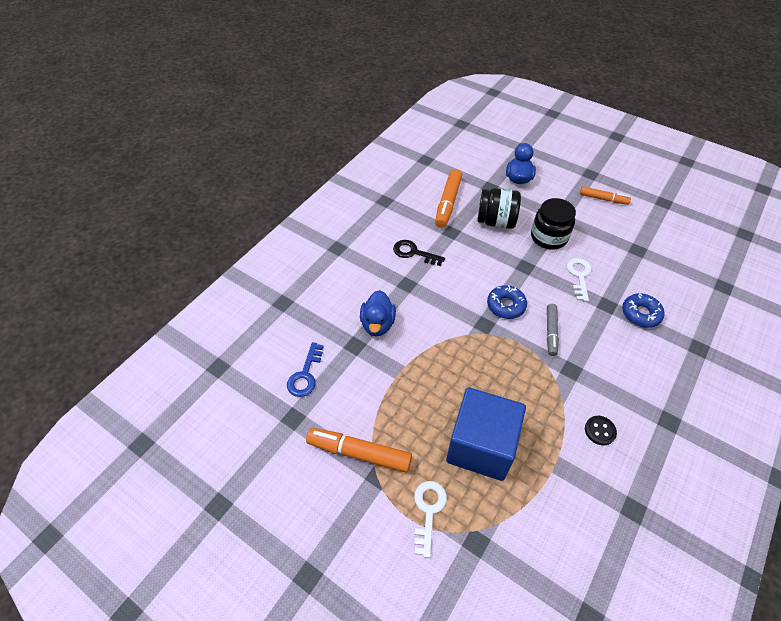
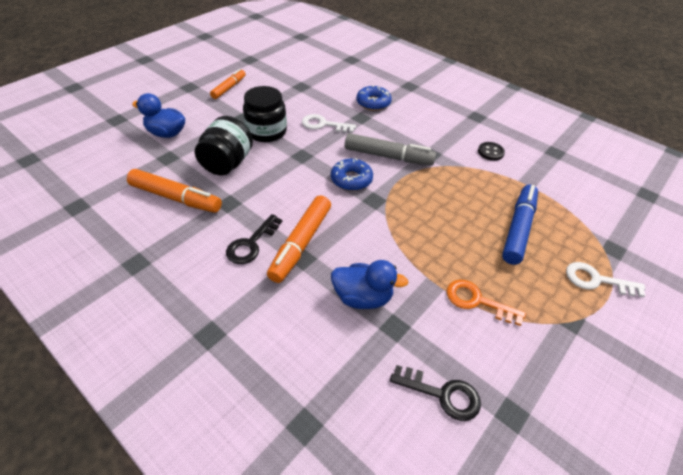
camera: 85 degrees left, 5 degrees down
blue key [287,342,324,397] -> black key [390,365,481,421]
orange marker [306,428,412,472] -> orange marker moved to [267,195,331,283]
blue cube [446,387,526,481] -> blue marker [502,184,538,265]
grey marker [547,304,559,356] -> grey marker [345,133,436,165], size x1.57
none -> orange key [447,280,526,326]

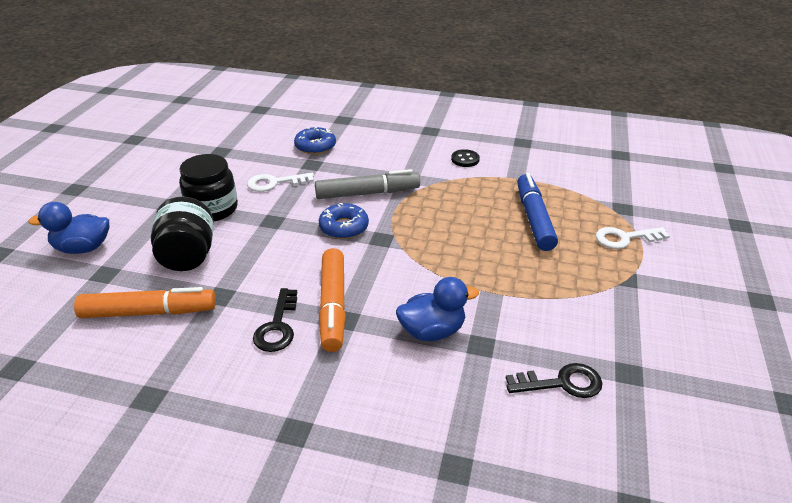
camera: 25 degrees left, 10 degrees down
orange marker [210,69,246,99] -> none
orange key [447,280,526,326] -> none

